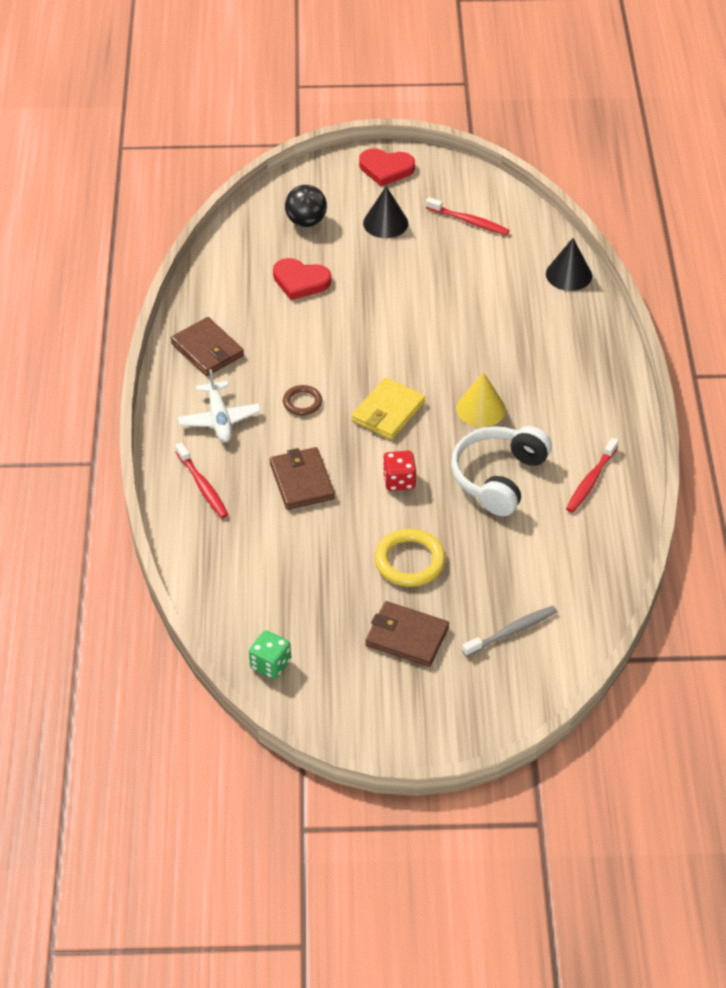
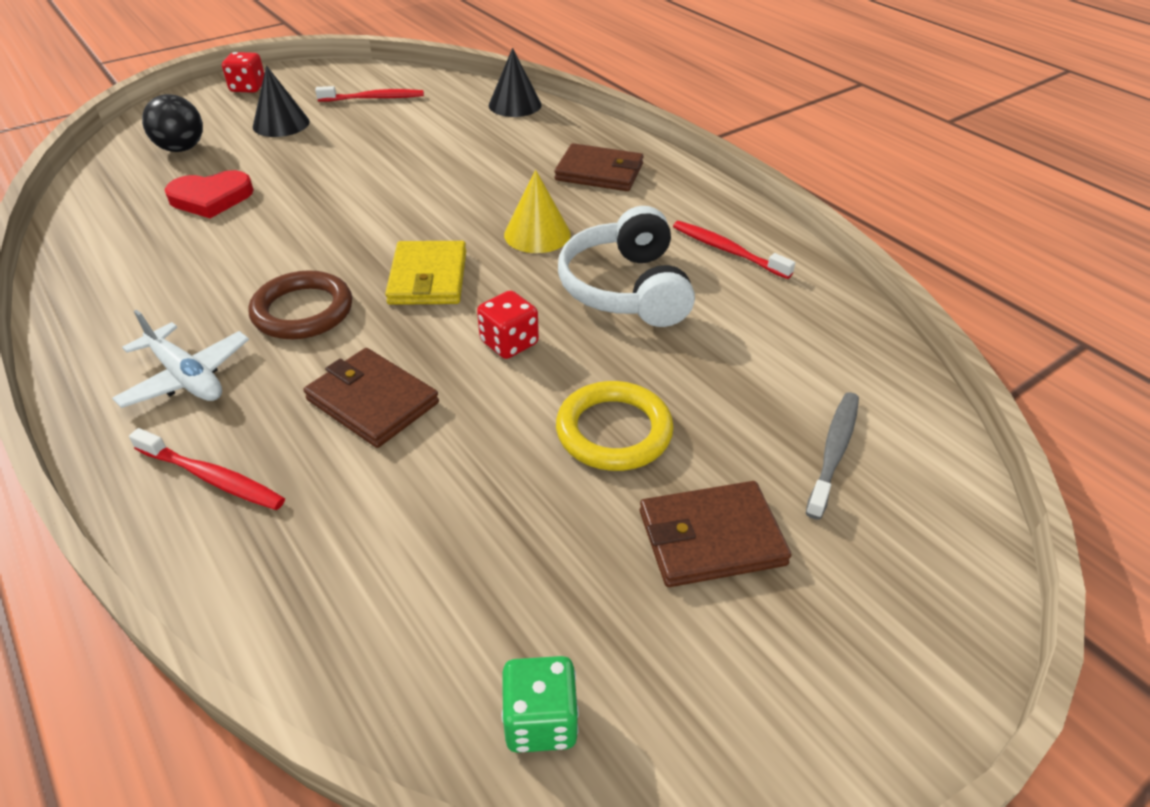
camera: 35 degrees left, 5 degrees down
brown wallet [171,317,244,376] -> brown wallet moved to [554,143,643,191]
brown ring [283,385,322,415] -> brown ring [248,270,352,339], size x1.67
red heart [359,149,415,186] -> red dice [222,52,264,93]
red toothbrush [566,438,619,513] -> red toothbrush turned 135 degrees clockwise [673,221,795,279]

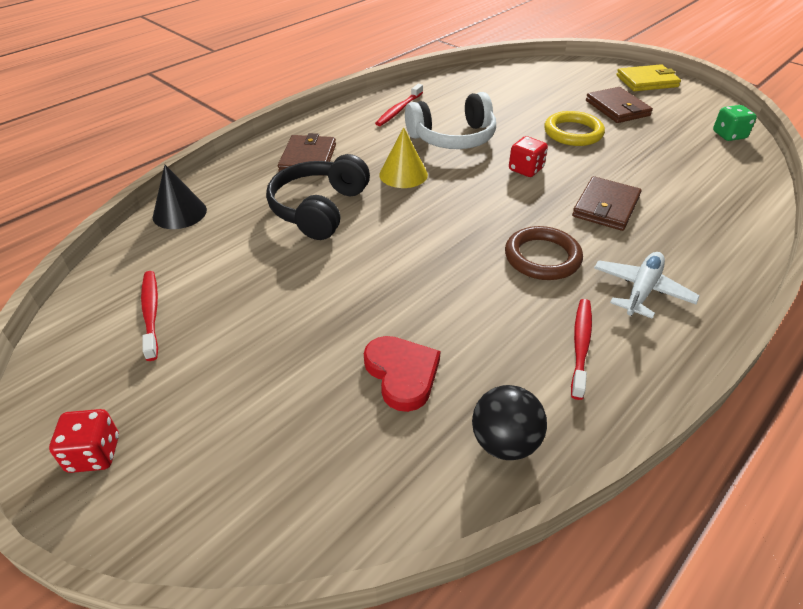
camera: 100 degrees left, 0 degrees up
red toothbrush [129,428,285,510] -> red toothbrush moved to [571,299,592,400]
black ball [142,94,203,152] -> black ball moved to [472,385,547,460]
black cone [253,65,310,137] -> none
yellow wallet [385,241,466,305] -> yellow wallet moved to [616,64,681,91]
grey toothbrush [806,392,859,520] -> none
none -> black headphones [266,154,370,240]

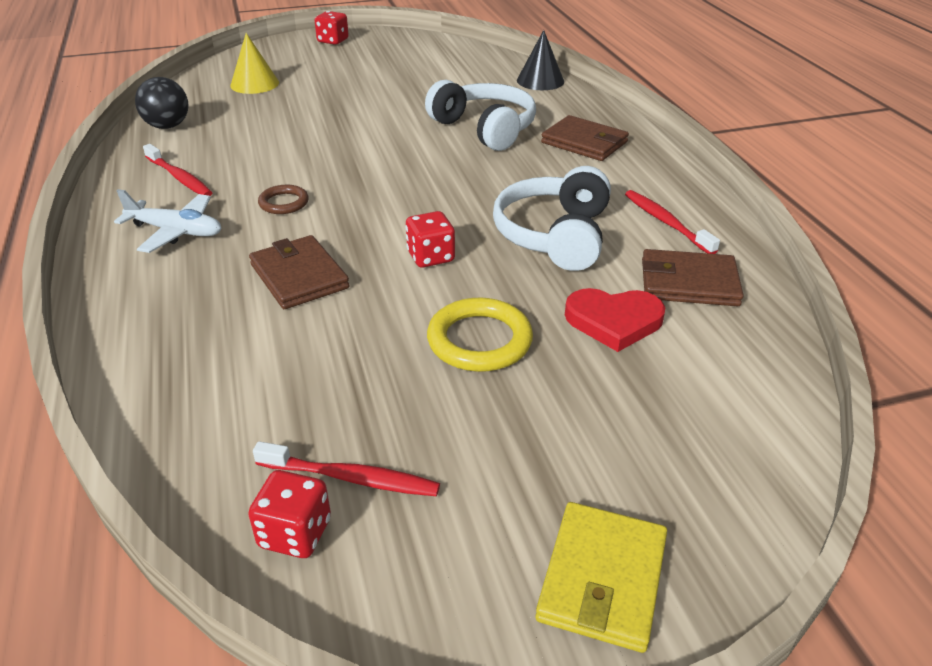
camera: 120 degrees right, 5 degrees down
red toothbrush [141,271,158,361] -> red toothbrush moved to [253,441,440,497]
black headphones [266,154,370,240] -> white headphones [425,80,536,151]
red heart [364,336,441,412] -> red heart moved to [565,288,665,352]
yellow cone [379,127,428,188] -> yellow cone moved to [230,33,279,94]
brown ring [505,226,583,280] -> brown ring [258,185,309,214], size x0.60
brown wallet [586,87,653,123] -> brown wallet moved to [642,249,744,306]
white plane [594,252,700,319] -> white plane turned 45 degrees counterclockwise [114,189,222,253]
green dice [713,105,757,141] -> red dice [248,470,331,558]

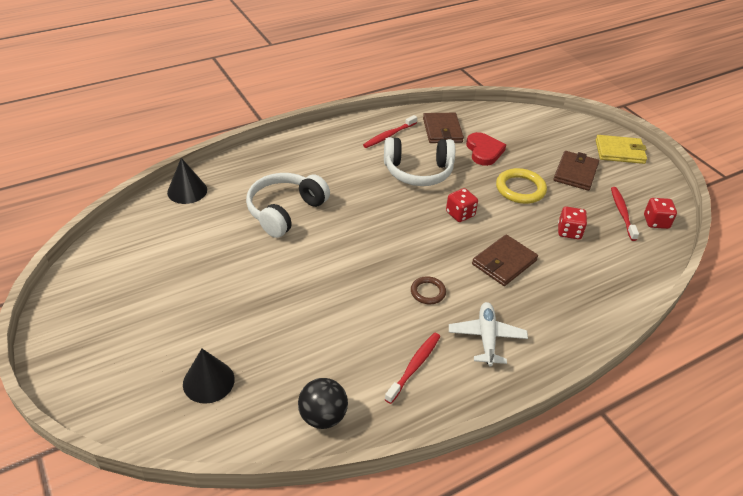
camera: 105 degrees left, 5 degrees up
yellow cone [230,33,279,94] -> black cone [183,349,235,404]
red dice [315,11,349,45] -> red dice moved to [558,206,587,239]
brown wallet [541,115,629,161] -> brown wallet moved to [554,151,599,191]

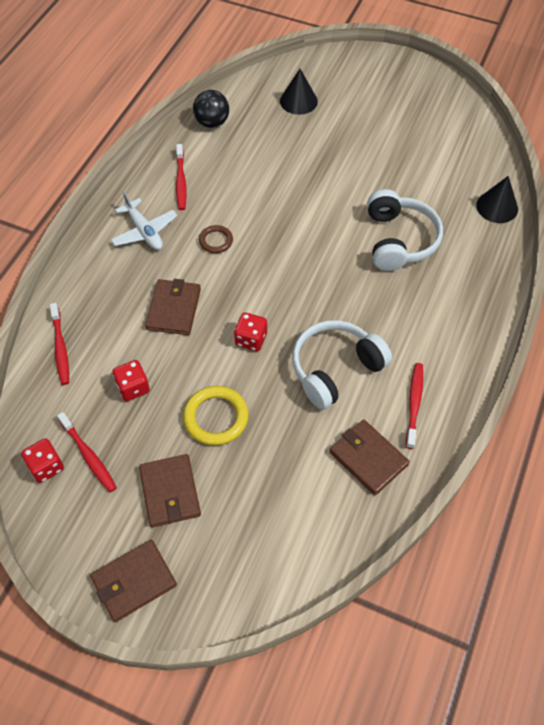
camera: 145 degrees right, 15 degrees up
red heart [466,132,506,166] -> none
yellow wallet [595,135,647,164] -> brown wallet [90,540,177,622]
none -> red toothbrush [50,303,69,385]

